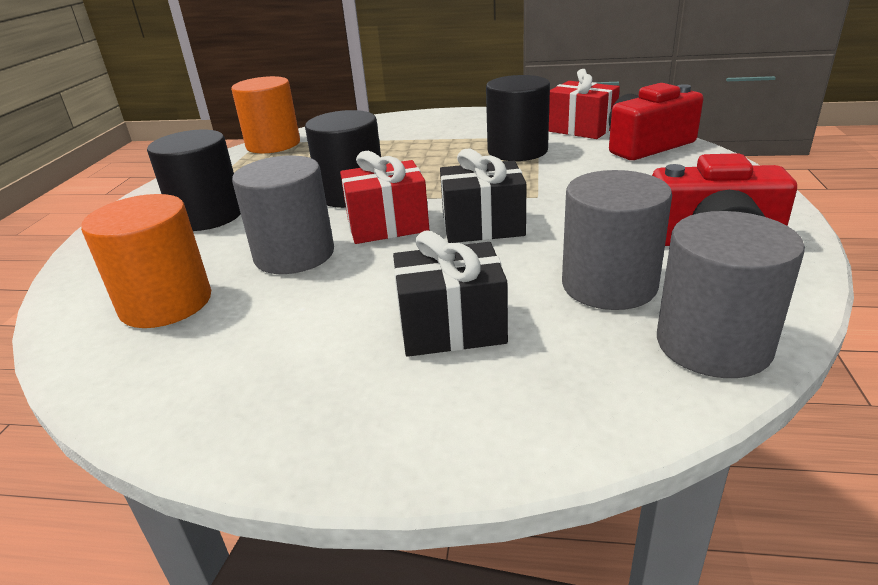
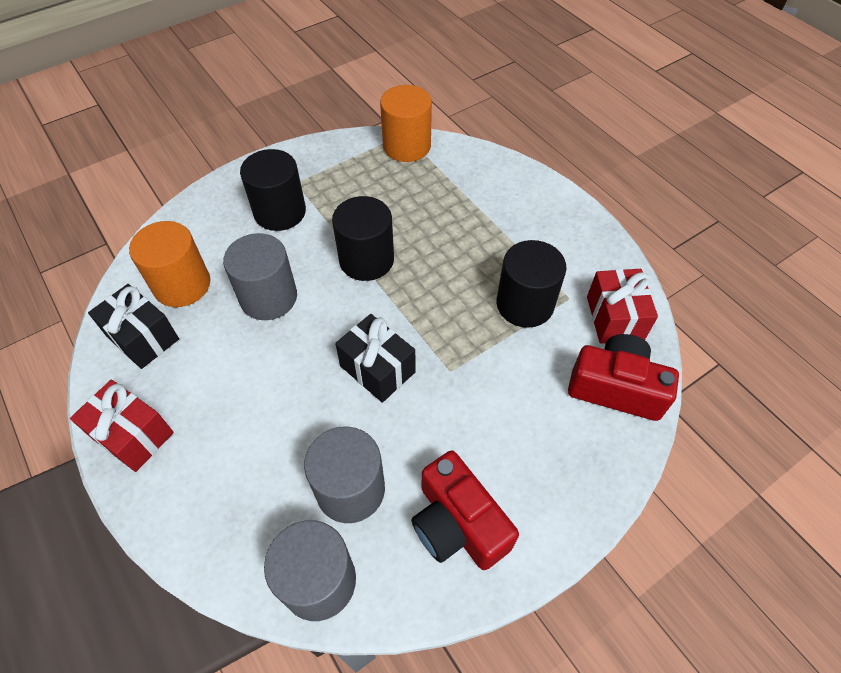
camera: 45 degrees right, 25 degrees up
red gift [340,151,429,244] -> red gift moved to [70,379,174,472]
black gift [393,230,508,357] -> black gift moved to [88,284,179,369]

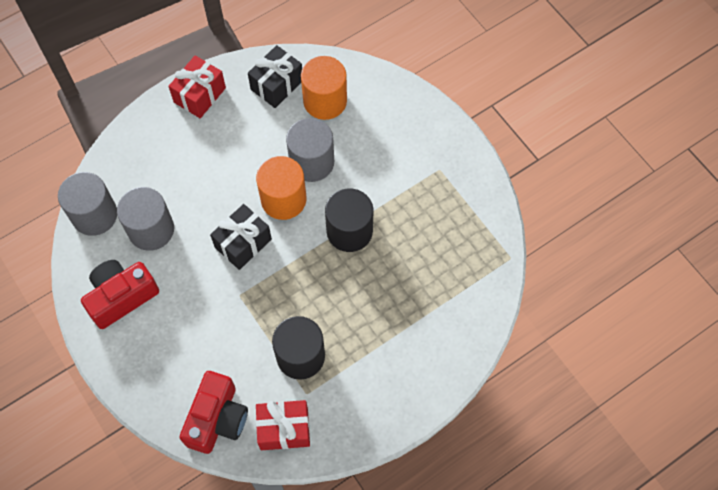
camera: 90 degrees right, 10 degrees up
black cylinder [240,149,306,231] -> none
orange cylinder [380,85,432,162] -> orange cylinder moved to [256,156,306,220]

